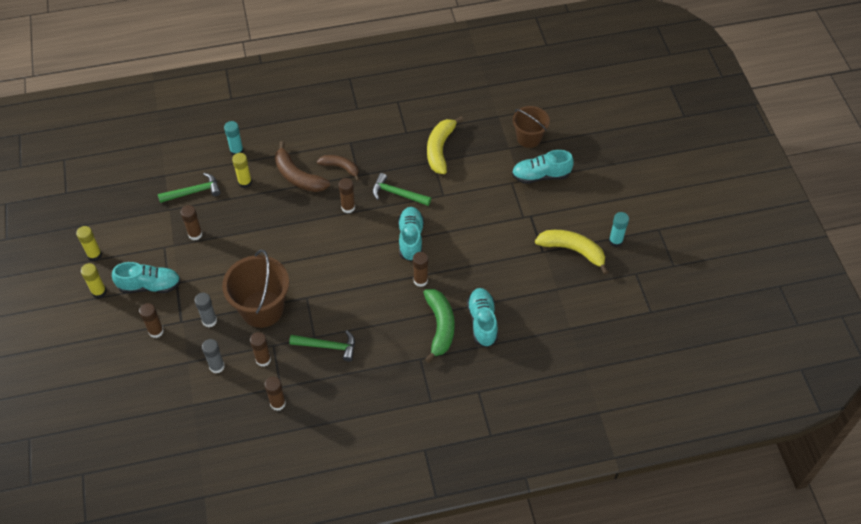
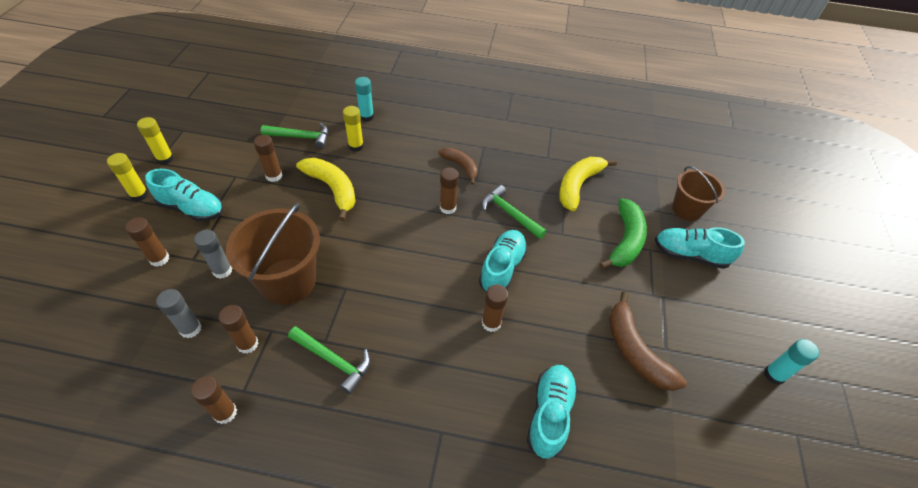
camera: 20 degrees right, 5 degrees down
brown banana [275,141,330,192] -> brown banana moved to [609,291,687,391]
green banana [423,289,455,363] -> green banana moved to [599,198,647,269]
yellow banana [535,230,608,275] -> yellow banana moved to [296,158,356,221]

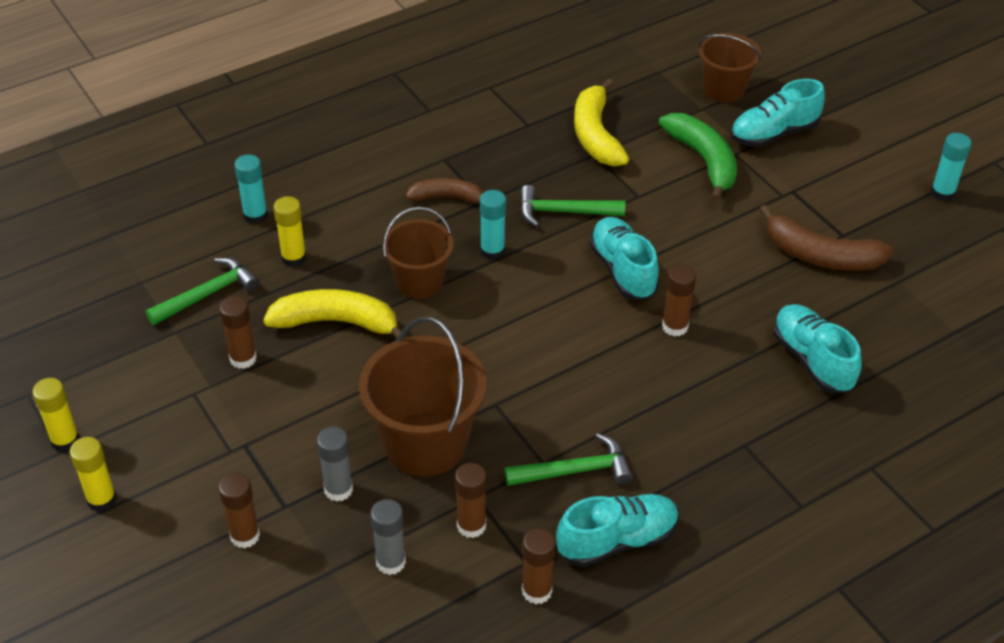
camera: 40 degrees left, 5 degrees down
turquoise shoe [145,169,223,222] -> turquoise shoe moved to [556,494,679,567]
brown glue stick [440,168,459,214] -> turquoise glue stick [480,190,506,260]
none -> brown bucket [382,207,454,299]

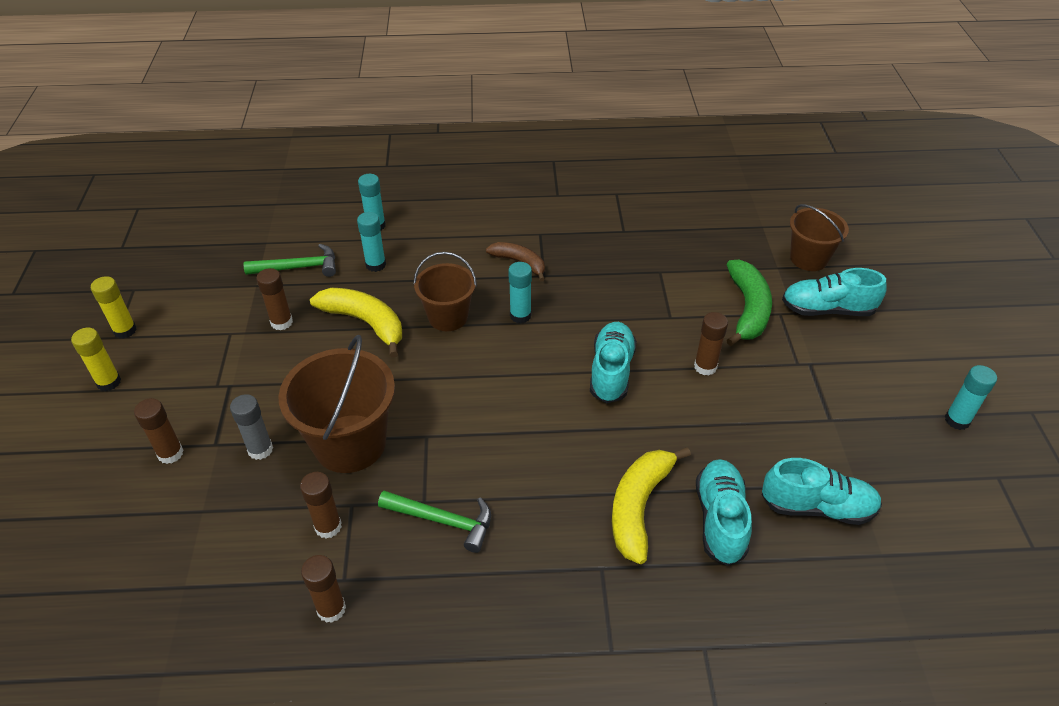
camera: 30 degrees right, 0 degrees up
yellow glue stick [273,196,307,267] -> turquoise glue stick [357,212,386,272]
grey glue stick [371,499,406,575] -> none
green hammer [520,185,625,227] -> none
turquoise shoe [556,494,679,567] -> turquoise shoe moved to [762,458,882,525]
yellow banana [574,79,629,166] -> yellow banana moved to [612,447,691,564]
brown glue stick [662,265,696,337] -> brown glue stick moved to [694,312,728,376]
brown banana [759,205,893,270] -> none

